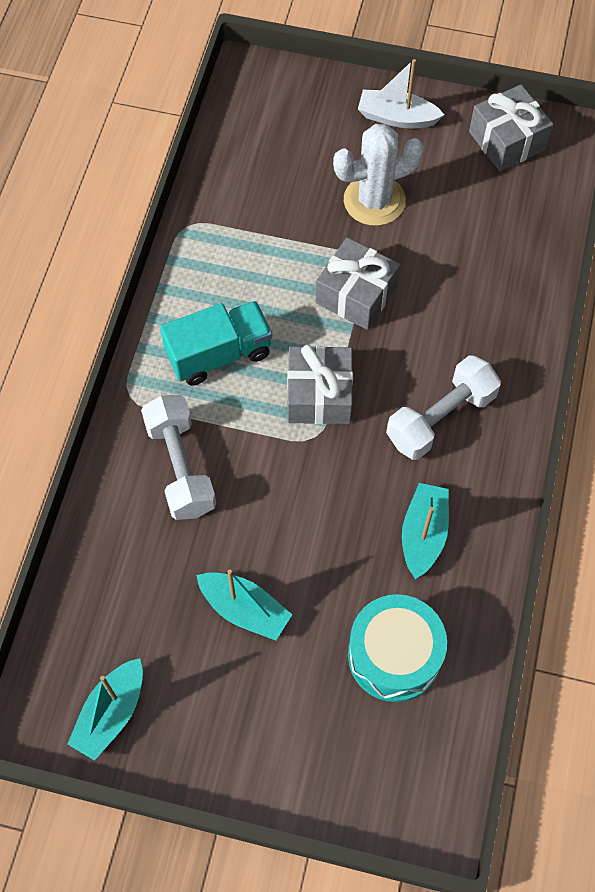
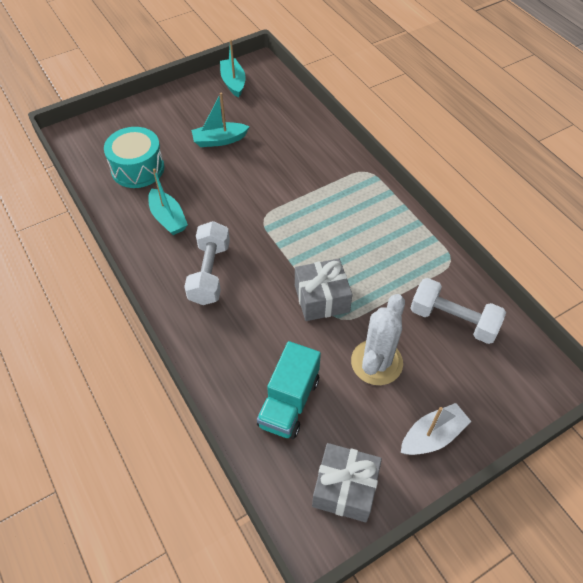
camera: 135 degrees right, 10 degrees down
white dumbbell [141,395,216,520] -> white dumbbell moved to [410,278,506,344]
turquoise truck [160,301,272,386] -> turquoise truck moved to [257,341,321,439]
grey gift [287,345,353,424] -> none

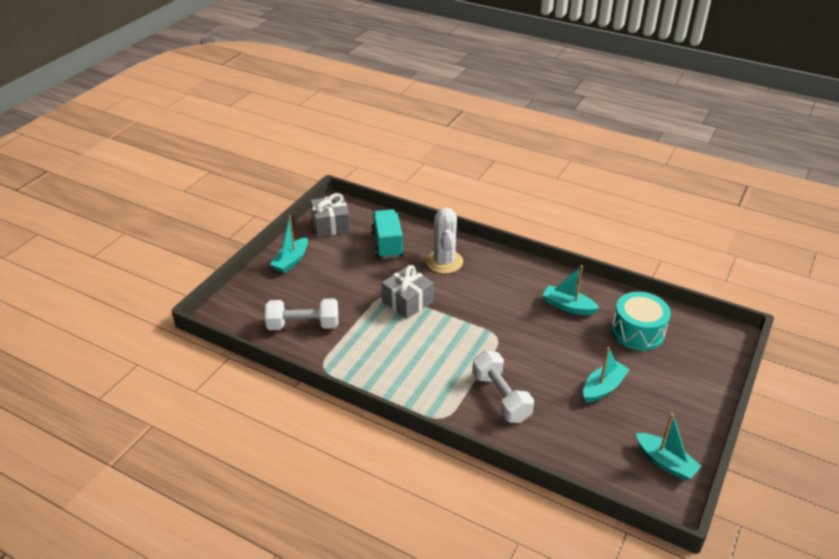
camera: 150 degrees right, 15 degrees down
white dumbbell [184,221,230,305] -> white dumbbell moved to [472,350,534,423]
white cactus [351,294,405,385] -> white cactus moved to [426,207,463,274]
white boat [401,403,472,455] -> turquoise boat [270,215,308,273]

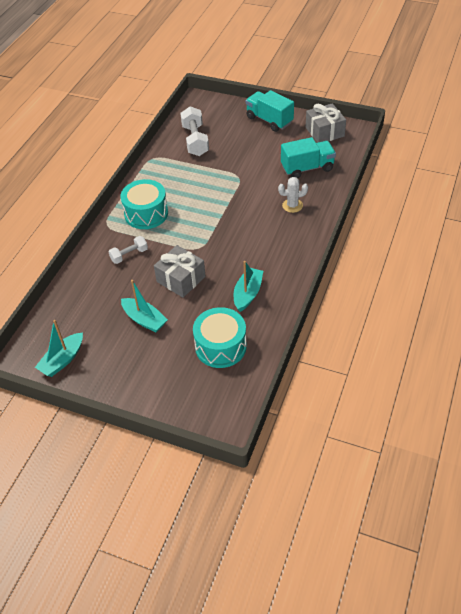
camera: 85 degrees right, 10 degrees up
turquoise boat [270,215,308,273] -> turquoise truck [246,90,294,132]
grey gift [381,265,434,319] -> grey gift moved to [154,245,206,298]
white cactus [426,207,463,274] -> white cactus [278,177,308,213], size x0.59
white dumbbell [472,350,534,423] -> white dumbbell [108,236,148,264], size x0.59
none -> turquoise drum [120,179,168,229]

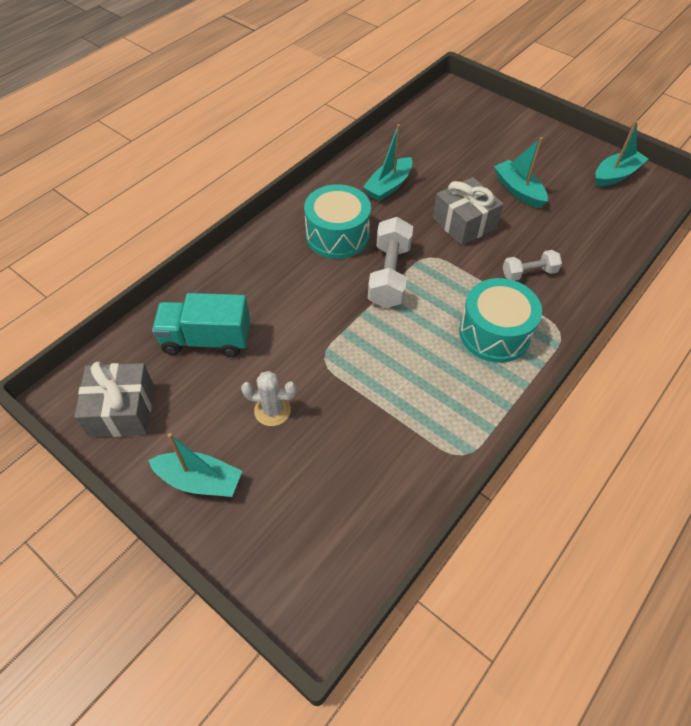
camera: 165 degrees left, 5 degrees up
white dumbbell [180,106,209,156] -> white dumbbell moved to [368,217,413,308]
turquoise drum [193,307,247,368] -> turquoise drum moved to [304,184,371,259]
turquoise truck [246,90,294,132] -> turquoise boat [148,433,242,497]
white cactus [278,177,308,213] -> white cactus moved to [241,371,297,426]

